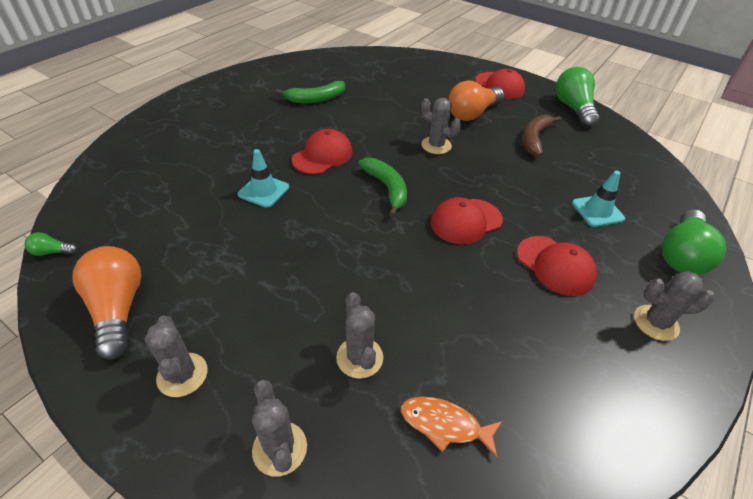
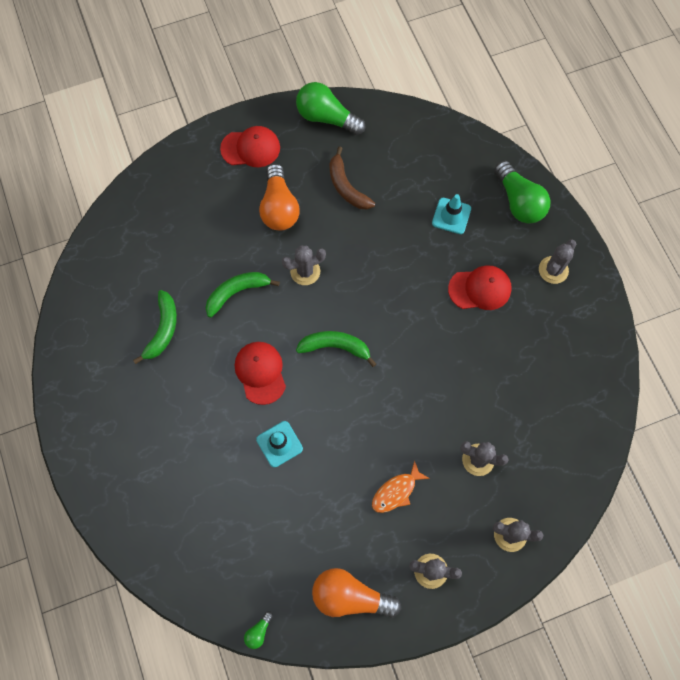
camera: 55 degrees left, 25 degrees up
orange fish [401,397,502,458] -> orange fish moved to [372,461,430,513]
red cap [431,197,503,244] -> none
none -> green banana [206,272,280,318]

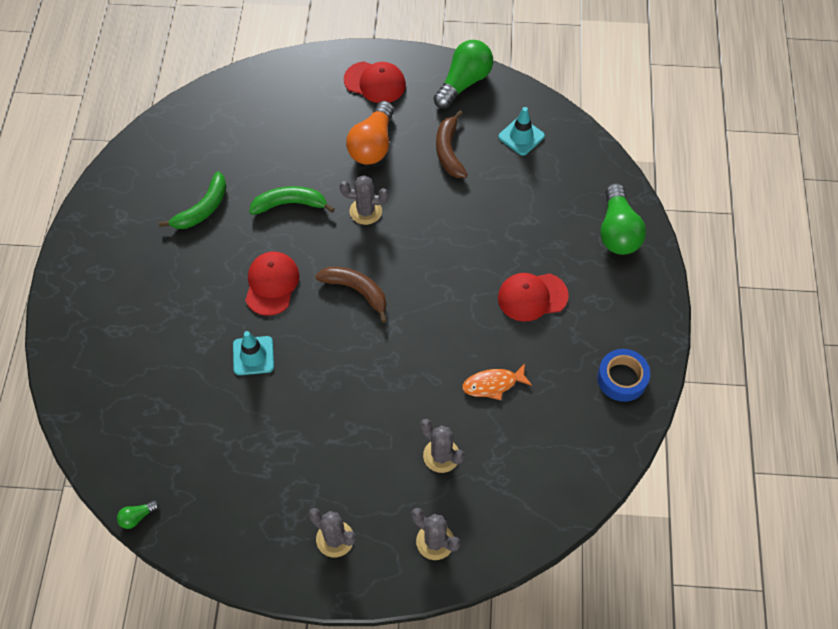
camera: 25 degrees right, 10 degrees down
green light bulb [296,82,365,135] -> green light bulb turned 75 degrees clockwise [433,40,493,109]
green banana [296,331,376,367] -> brown banana [315,267,387,323]
orange light bulb [312,568,401,618] -> none
orange fish [372,461,430,513] -> orange fish moved to [462,364,532,400]
turquoise traffic cone [432,194,471,234] -> turquoise traffic cone moved to [498,107,545,156]
red cap [448,266,512,310] -> red cap turned 150 degrees clockwise [498,273,569,322]
grey cactus [539,240,576,284] -> none
none -> blue tape [597,349,650,402]

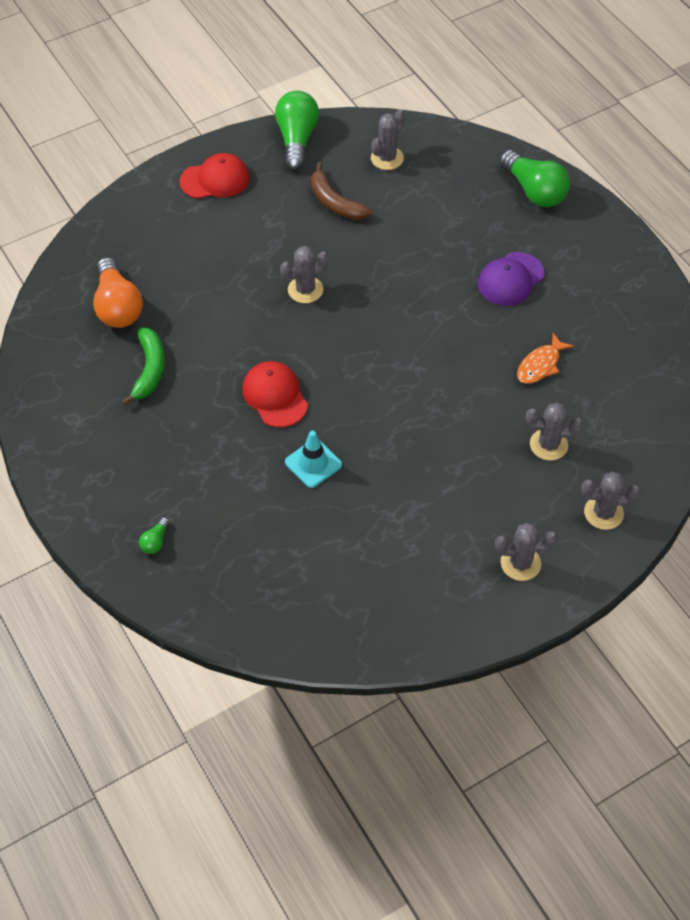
camera: 35 degrees left, 5 degrees down
green light bulb [117,500,159,529] -> green light bulb moved to [139,517,170,554]
green banana [249,186,334,215] -> none
brown banana [315,267,387,323] -> none
orange light bulb [346,101,394,165] -> orange light bulb moved to [93,257,143,328]
turquoise traffic cone [498,107,545,156] -> grey cactus [371,109,405,170]
red cap [498,273,569,322] -> purple cap [478,252,545,306]
blue tape [597,349,650,402] -> none

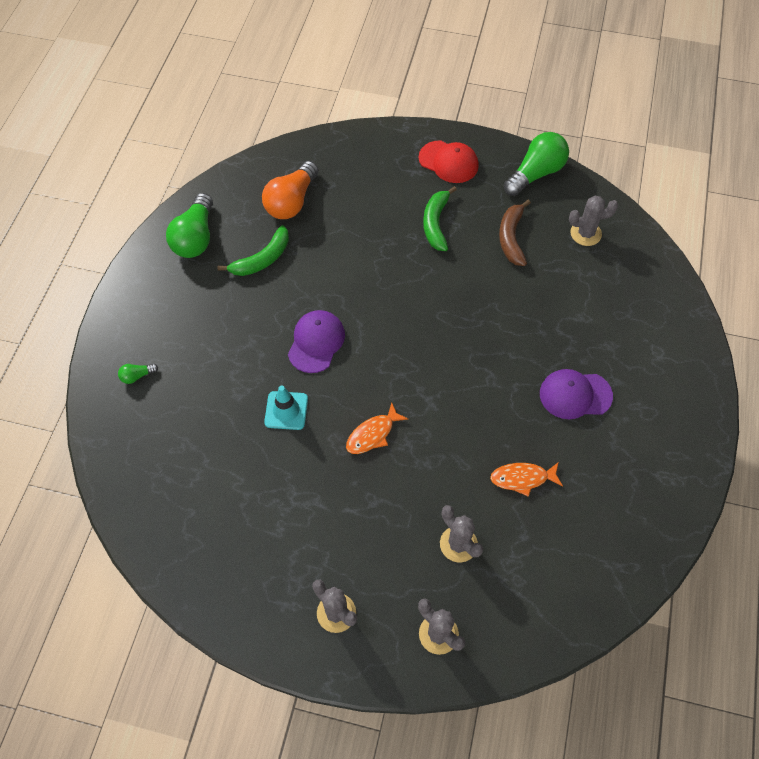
camera: 45 degrees right, 5 degrees up
red cap [242,361,308,428] -> purple cap [288,310,345,373]
grey cactus [280,246,328,303] -> none
green light bulb [499,150,570,207] -> green light bulb moved to [166,193,213,258]
none -> orange fish [346,403,408,454]
none -> green banana [423,186,457,251]

